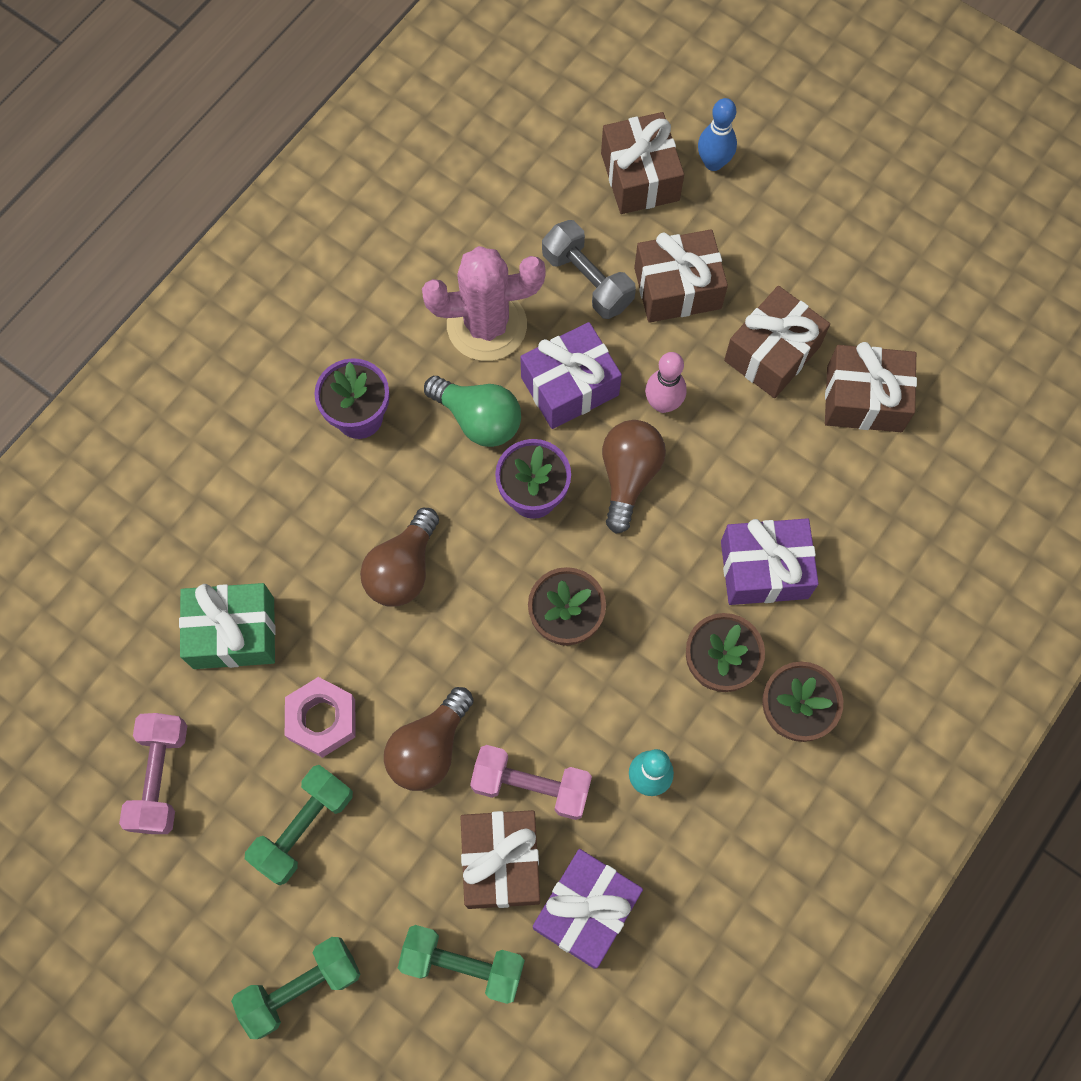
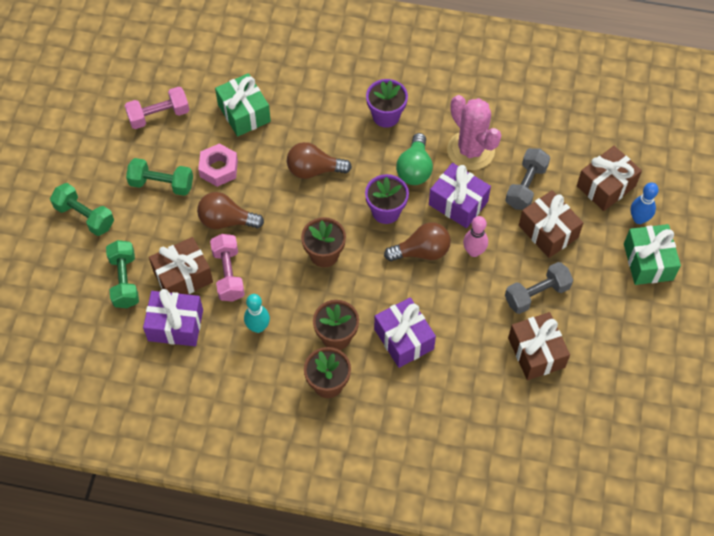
camera: 65 degrees right, 10 degrees down
brown gift [724,286,830,398] -> grey dumbbell [505,262,573,314]
none -> green gift [624,224,681,285]

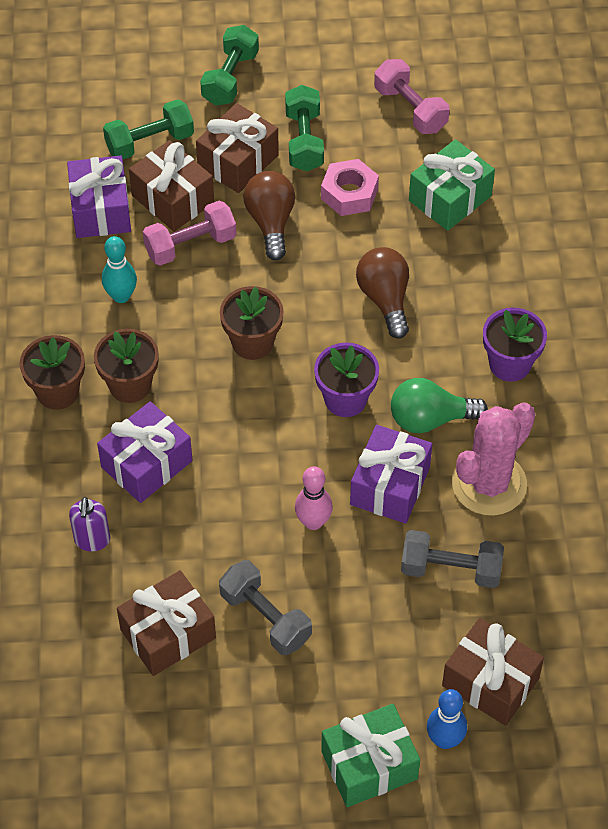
camera: 75 degrees right, 5 degrees down
brown light bulb [384,222,451,261] -> none
brown gift [519,190,583,258] -> brown gift moved to [196,103,279,193]
none -> purple soap dispenser [69,497,110,551]

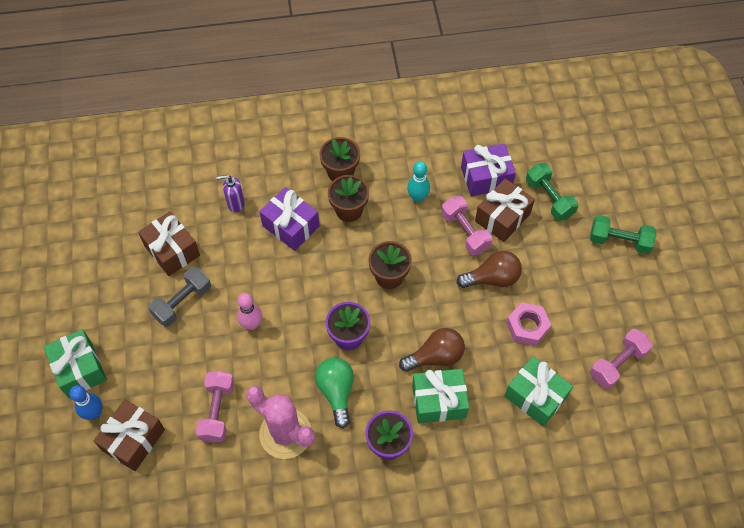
camera: 85 degrees right, 5 degrees up
brown gift [196,103,279,193] -> none
green dumbbell [285,85,324,171] -> none
purple gift [350,425,432,523] -> none
grey dumbbell [401,530,504,588] -> pink dumbbell [196,371,234,443]
none -> green gift [412,369,469,424]

